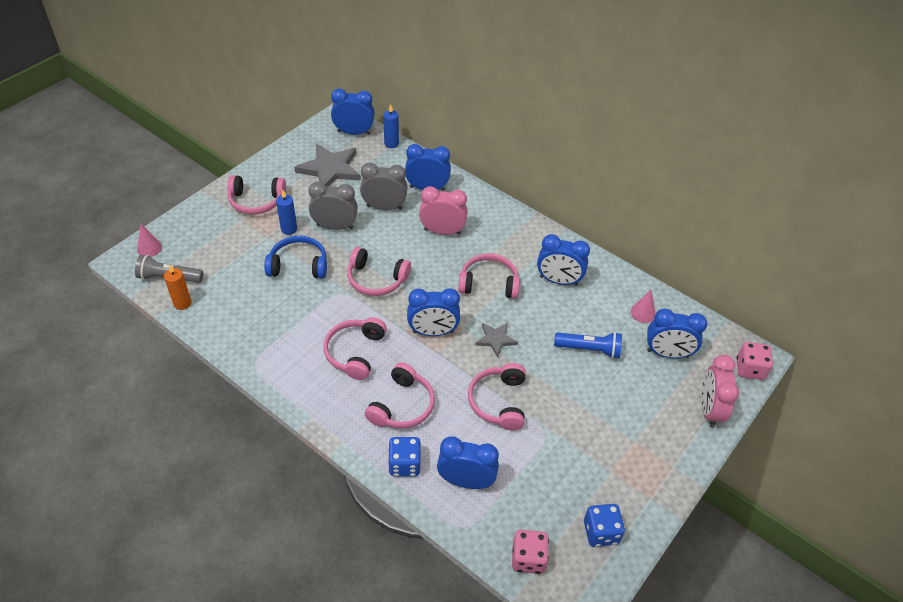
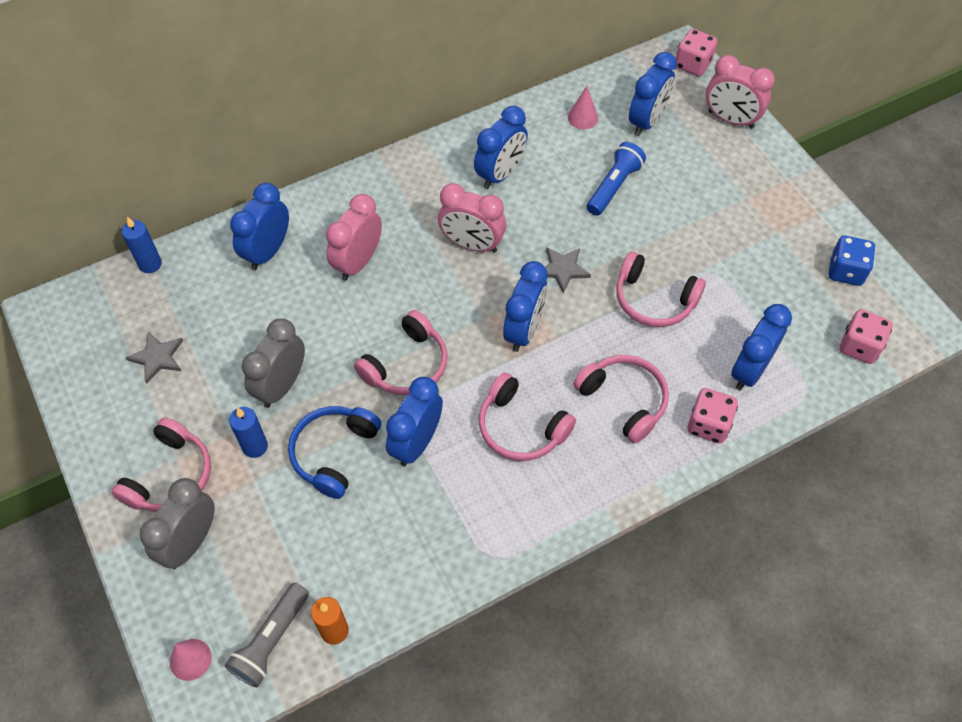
camera: 65 degrees left, 10 degrees up
grey star [294,143,361,187] -> grey star [125,331,183,384], size x0.54
blue clock [331,88,375,135] -> blue clock moved to [386,377,443,466]
grey clock [360,163,408,210] -> grey clock moved to [140,478,215,569]
blue dice [388,437,421,477] -> pink dice [688,388,738,443]
pink headphones [458,254,520,299] -> pink clock [438,183,506,253]

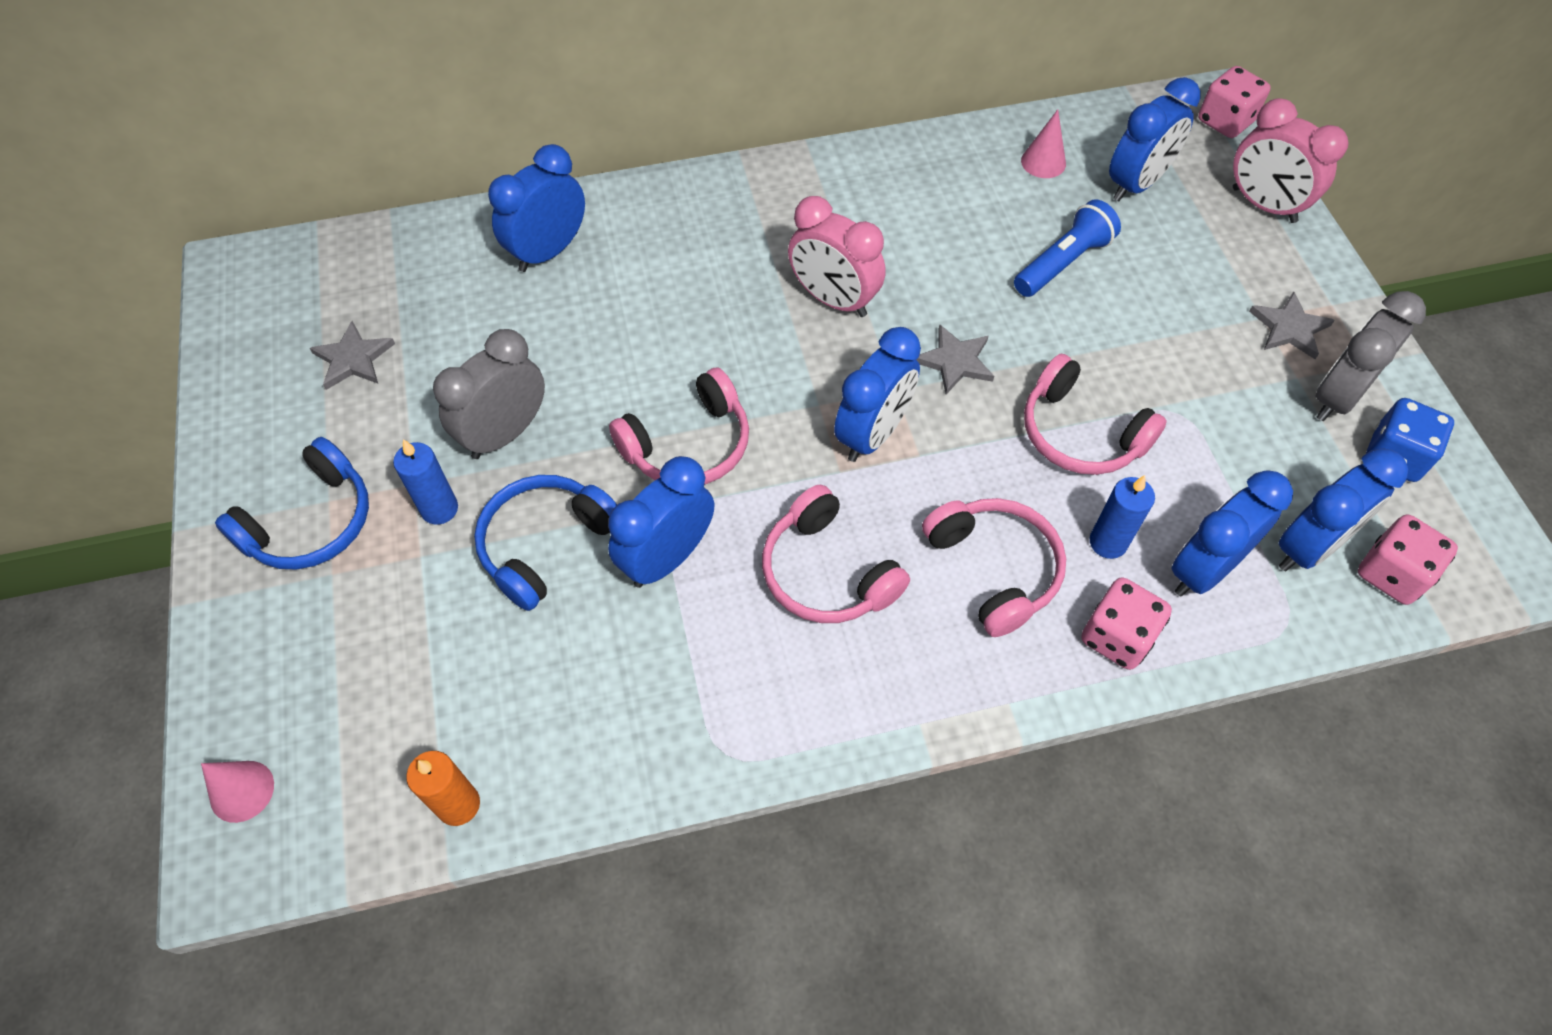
camera: 15 degrees right, 0 degrees up
pink headphones [112,417,211,512] -> blue headphones [215,437,369,570]
blue candle [122,217,162,273] -> blue candle moved to [1090,475,1155,559]
grey clock [140,478,215,569] -> grey clock moved to [1315,291,1426,421]
grey flashlight [225,583,309,687] -> none
pink clock [326,194,382,281] -> none
blue clock [474,106,528,189] -> blue clock moved to [1278,448,1408,571]
none -> grey star [1249,291,1335,359]

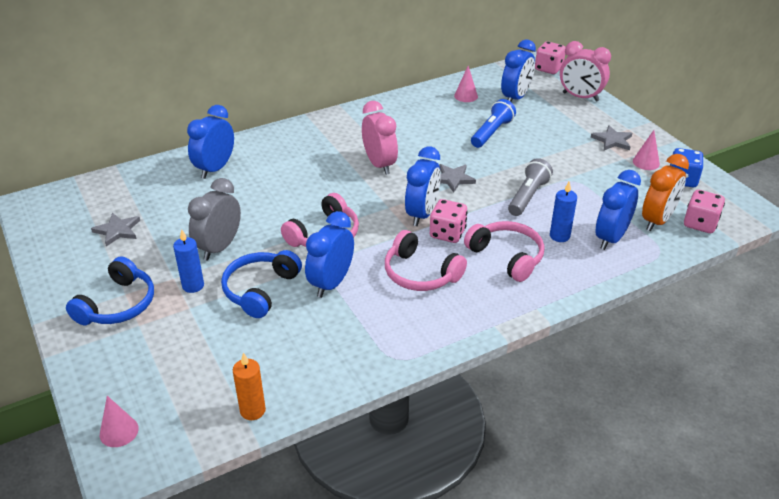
camera: 15 degrees left, 20 degrees down
pink clock [788,196,886,317] -> pink clock turned 135 degrees counterclockwise [362,101,398,175]
pink headphones [1024,354,1167,475] -> grey flashlight [508,158,553,216]
pink dice [1081,577,1172,670] -> pink dice moved to [430,199,468,243]
blue clock [1278,448,1408,571] -> orange clock [642,154,689,231]
grey clock [1315,291,1426,421] -> pink cone [633,130,660,170]

